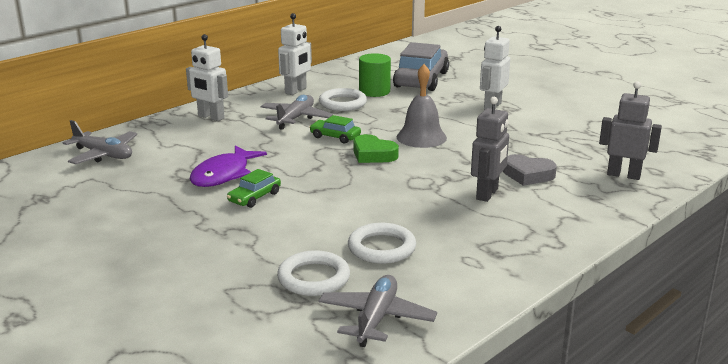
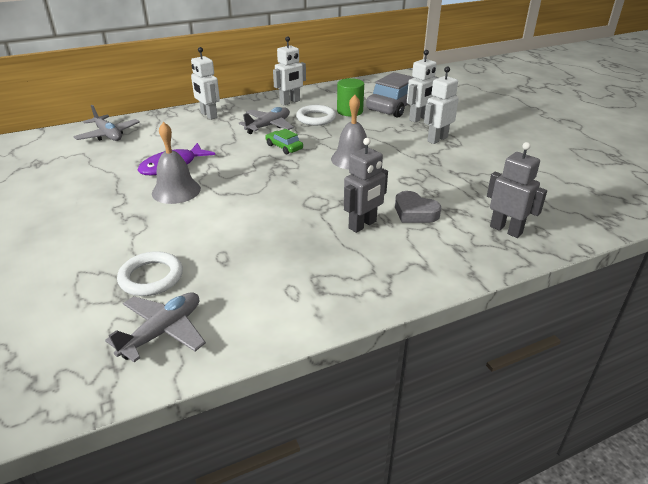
camera: 20 degrees right, 10 degrees up
green car [227,169,281,208] -> grey bell [152,122,201,204]
white ring [348,223,416,264] -> none
green heart [353,134,399,163] -> none
none -> white robot [407,50,439,122]

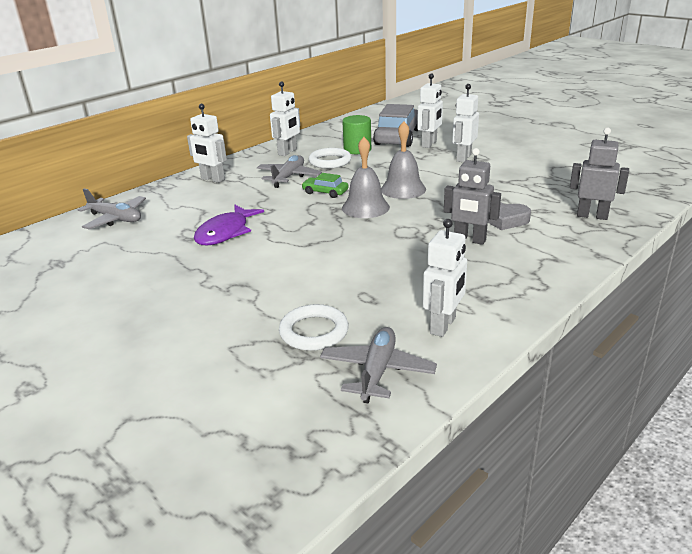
camera: 20 degrees left, 5 degrees down
grey bell [152,122,201,204] -> grey bell moved to [342,137,390,218]
grey robot [344,138,388,233] -> grey robot turned 90 degrees clockwise [444,148,501,245]
none -> white robot [423,219,467,337]

